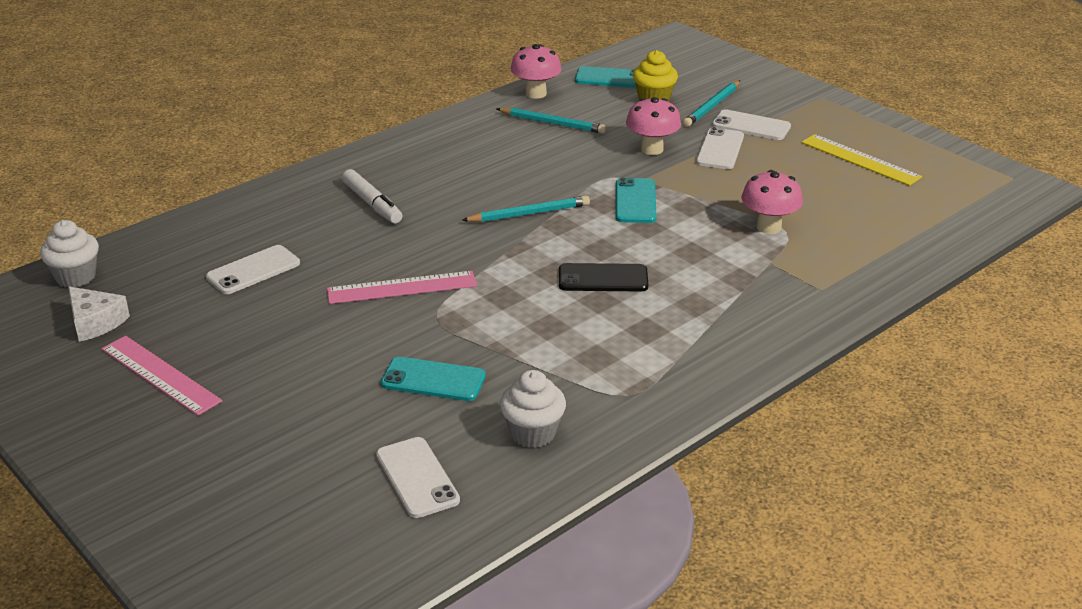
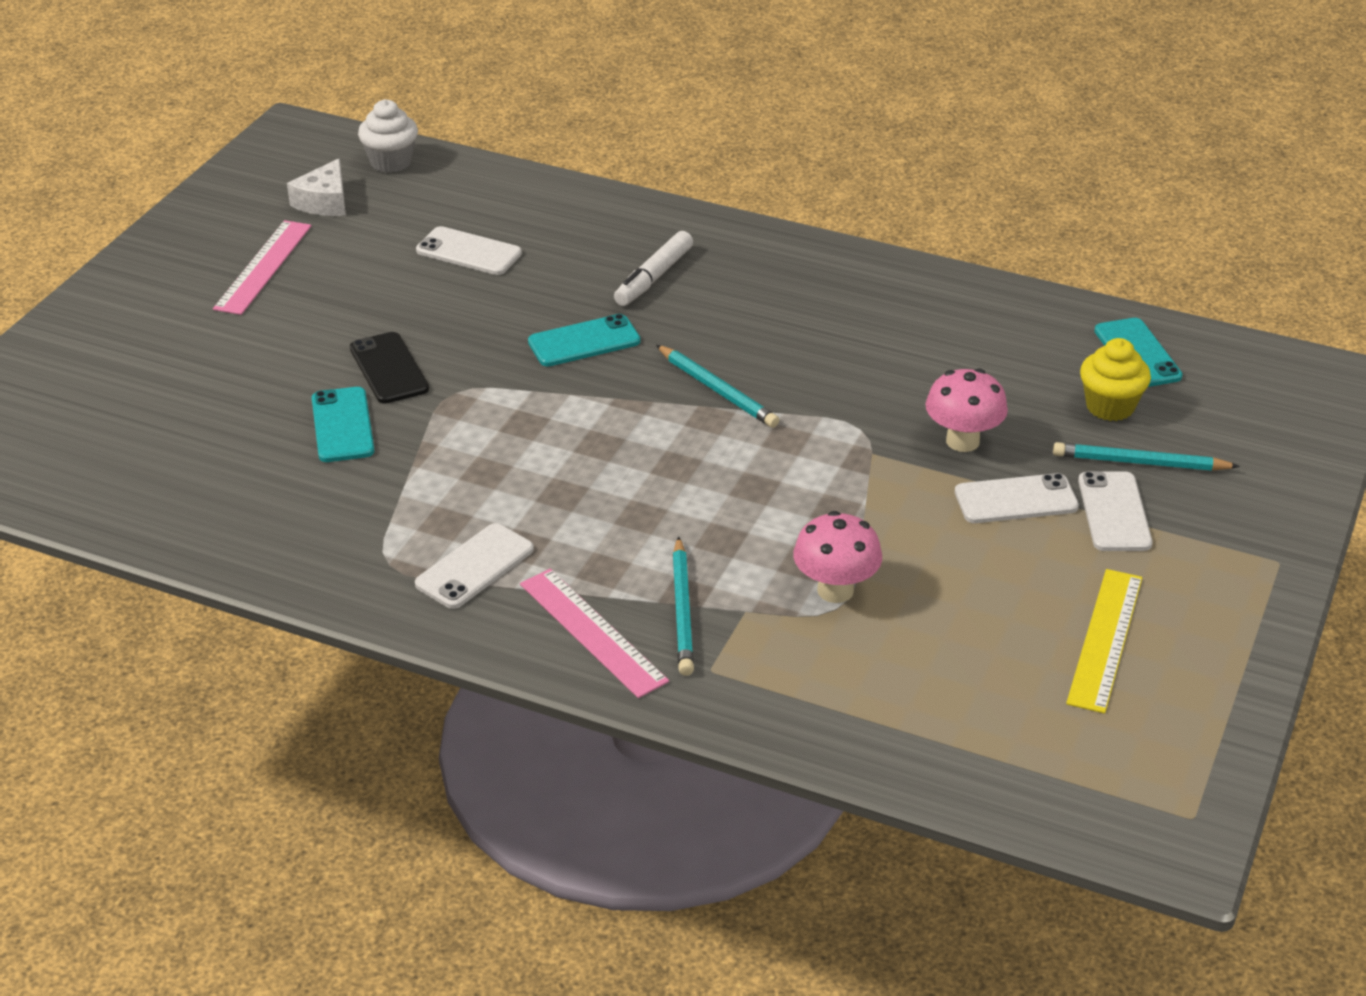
camera: 65 degrees right, 5 degrees up
pink ruler [327,271,477,304] -> pink ruler moved to [520,569,669,698]
white phone [376,437,460,518] -> white phone moved to [415,523,534,609]
turquoise pencil [497,107,607,134] -> turquoise pencil moved to [672,536,694,676]
white cupcake [500,370,566,448] -> none
pink mushroom [511,44,562,99] -> none
black phone [559,263,648,292] -> black phone moved to [350,332,429,404]
turquoise phone [616,177,657,223] -> turquoise phone moved to [528,314,641,366]

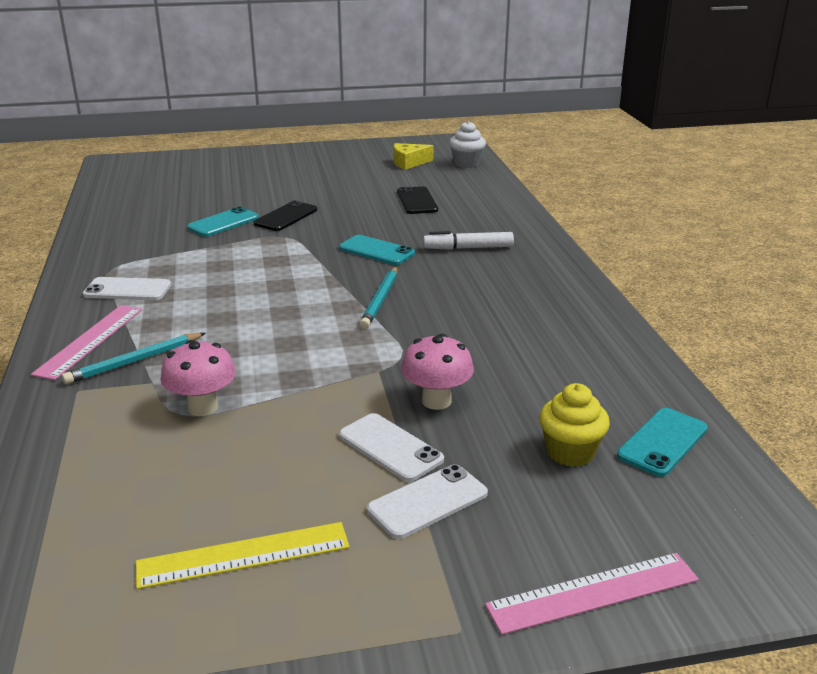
camera: 55 degrees right, 10 degrees down
pink ruler [213,220,311,315] -> pink ruler moved to [485,553,699,635]
white cheese [287,158,346,216] -> yellow cheese [394,143,434,170]
white phone [416,226,522,275] -> black phone [397,186,438,214]
turquoise pencil [1053,442,1240,471] -> none

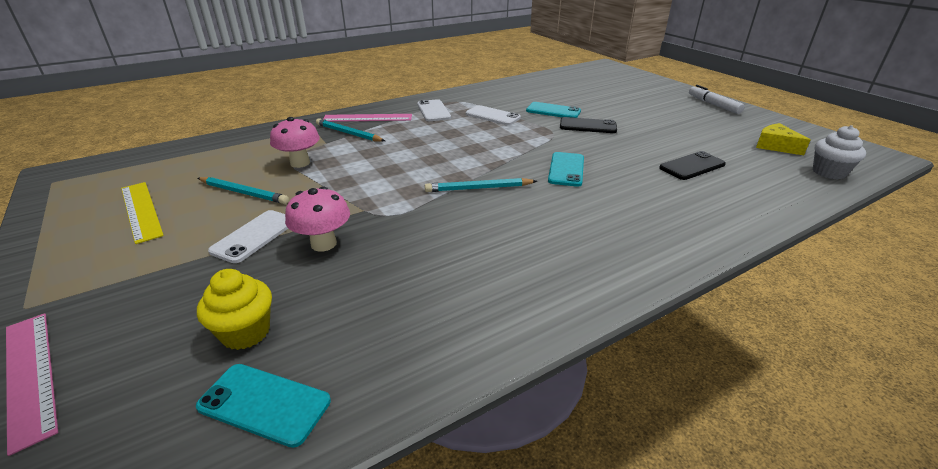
camera: 70 degrees right, 5 degrees up
white phone [367,464,488,539] -> white phone moved to [466,105,521,125]
white marker [423,231,514,250] -> white marker moved to [689,85,745,114]
none -> turquoise pencil [198,177,289,204]

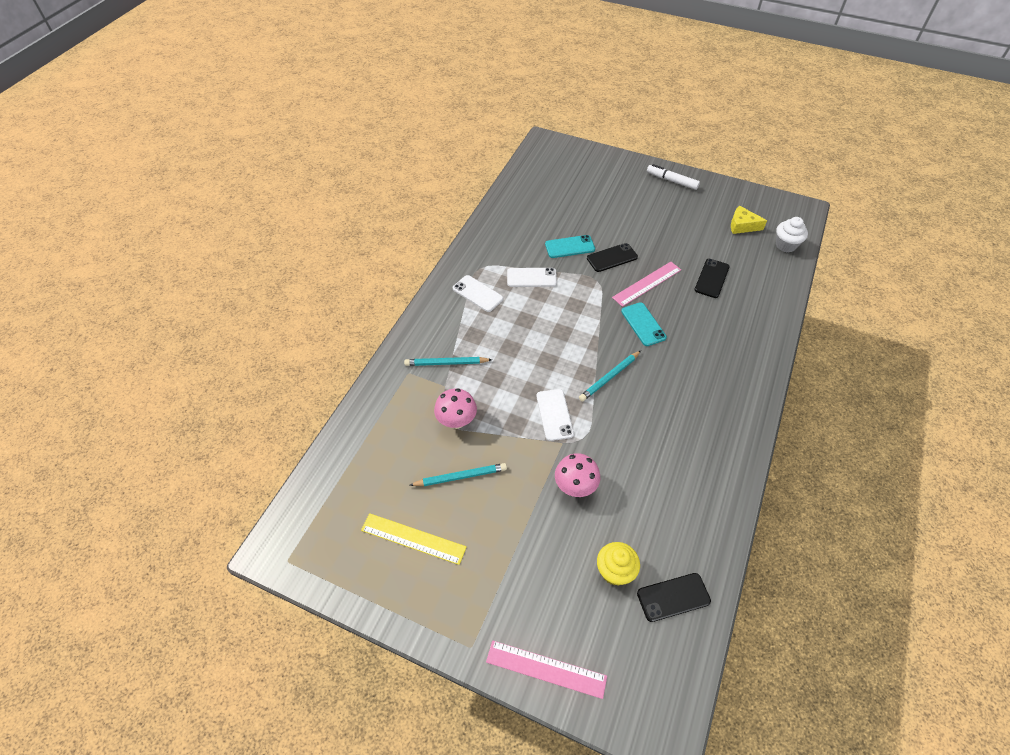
camera: 35 degrees left, 20 degrees up
turquoise phone [196,364,331,448] -> black phone [637,573,711,622]
white phone [208,210,288,263] -> white phone moved to [536,389,574,441]
pink ruler [323,114,412,122] -> pink ruler moved to [612,262,681,307]

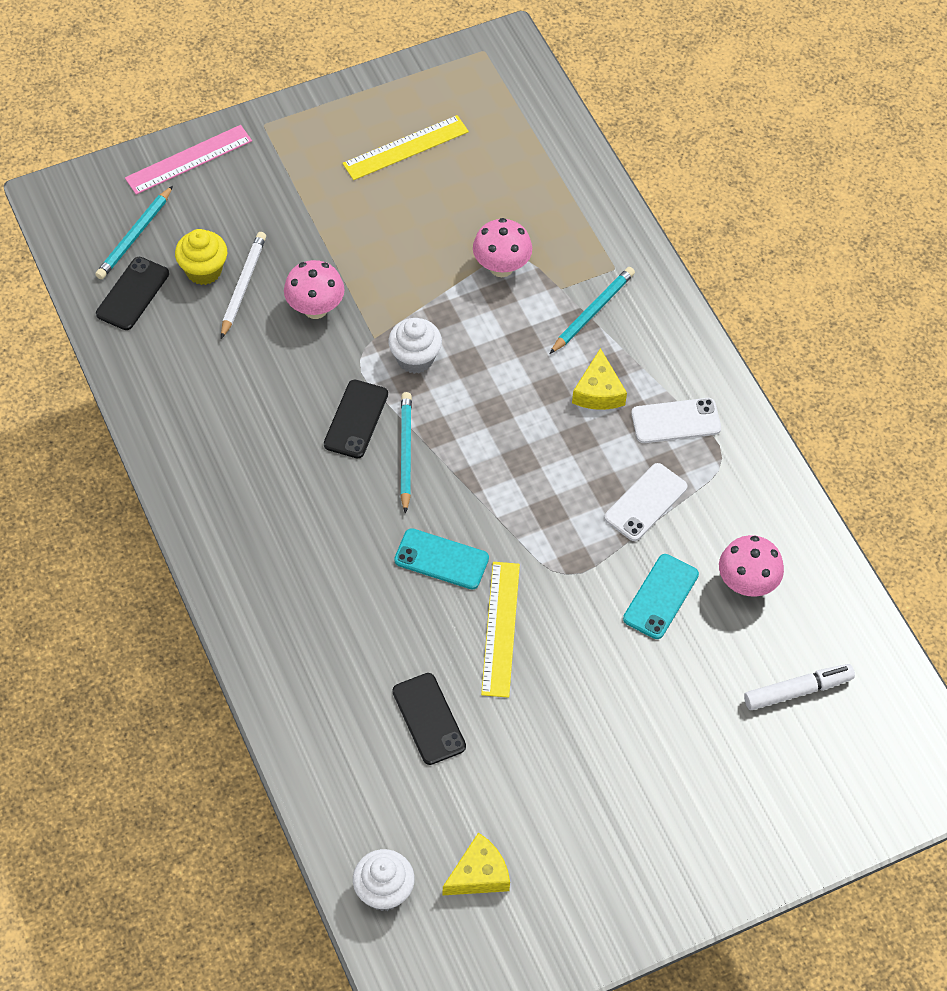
camera: 130 degrees right, 5 degrees up
turquoise pencil [409,463,507,486] -> turquoise pencil moved to [95,186,173,279]
white phone [536,389,574,441] -> white cupcake [388,318,442,374]
black phone [587,243,638,272] -> black phone moved to [324,380,388,458]
pink ruler [612,262,681,307] -> yellow ruler [481,562,520,698]
white marker [647,164,700,190] -> white marker moved to [744,664,855,710]
none -> white pencil [221,232,266,339]
none -> yellow cheese [572,348,627,410]
none -> pink mushroom [719,535,784,597]

